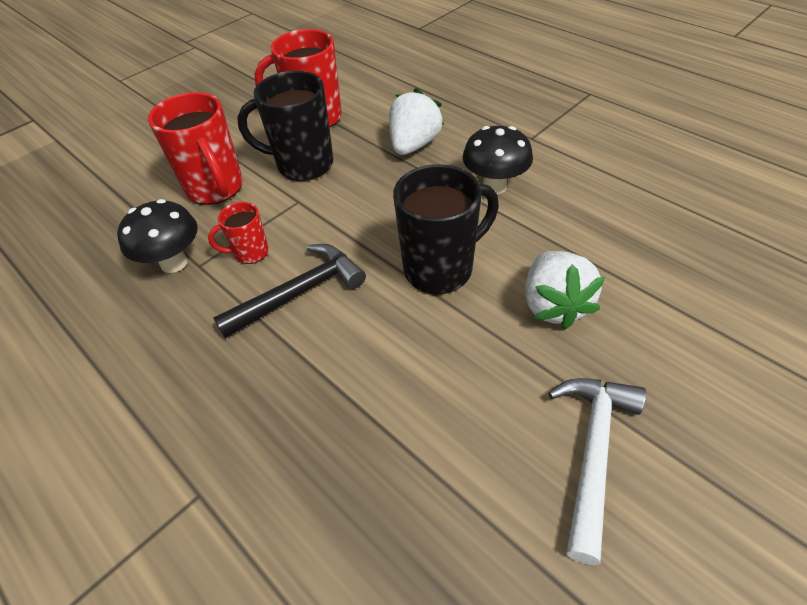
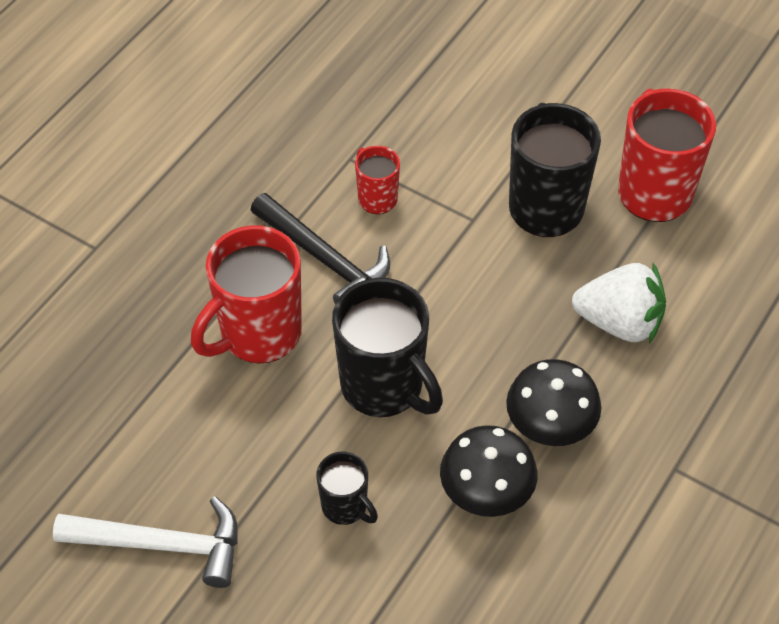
camera: 75 degrees right, 5 degrees up
black mushroom [117,199,198,273] -> black mushroom moved to [440,425,538,517]
red mug [148,92,243,205] -> red mug moved to [191,225,302,364]
white strawberry [525,251,605,329] -> black mug [316,452,378,525]

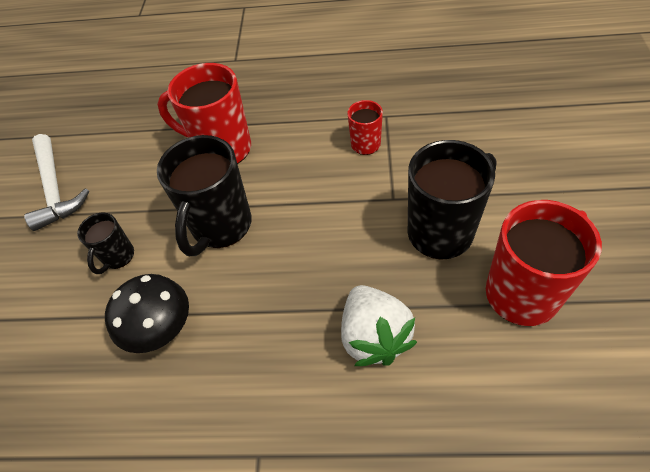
camera: 65 degrees right, 0 degrees up
black hammer [251,193,390,304] -> none
black mushroom [506,359,601,446] -> none

